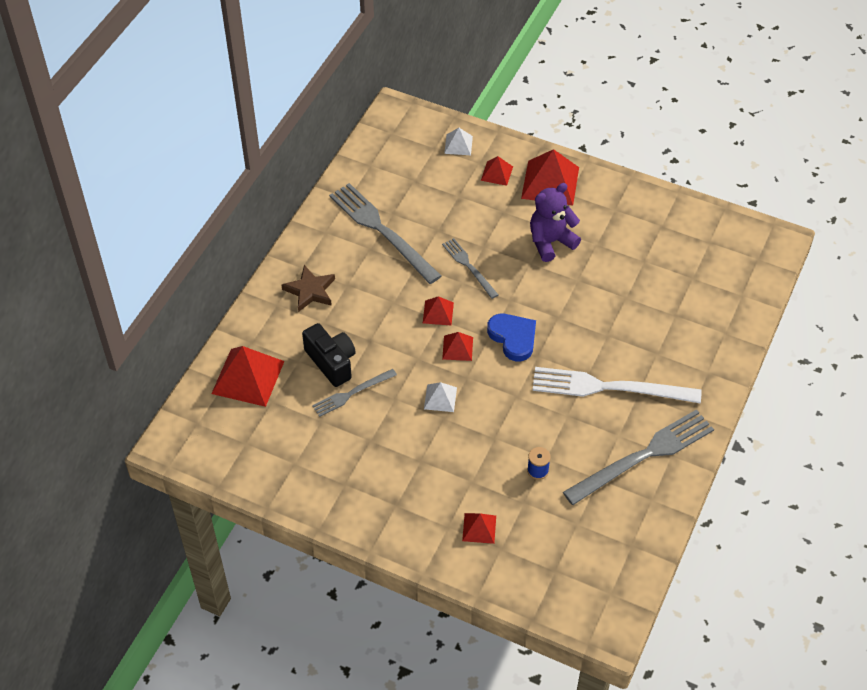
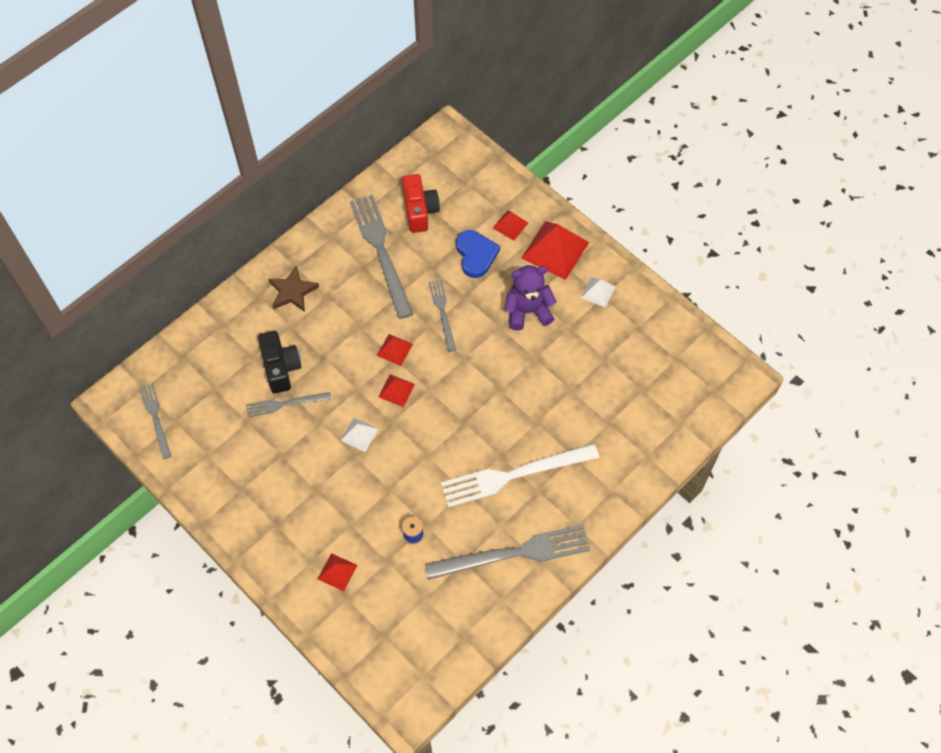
camera: 20 degrees right, 10 degrees up
red pyramid [211,346,284,407] -> none
white pyramid [444,128,473,155] -> white pyramid moved to [581,277,616,308]
blue heart [487,314,536,361] -> blue heart moved to [456,230,500,278]
white fork [532,367,701,404] -> white fork turned 45 degrees counterclockwise [441,443,599,508]
none -> grey fork [139,383,171,459]
none -> red camera [402,174,440,233]

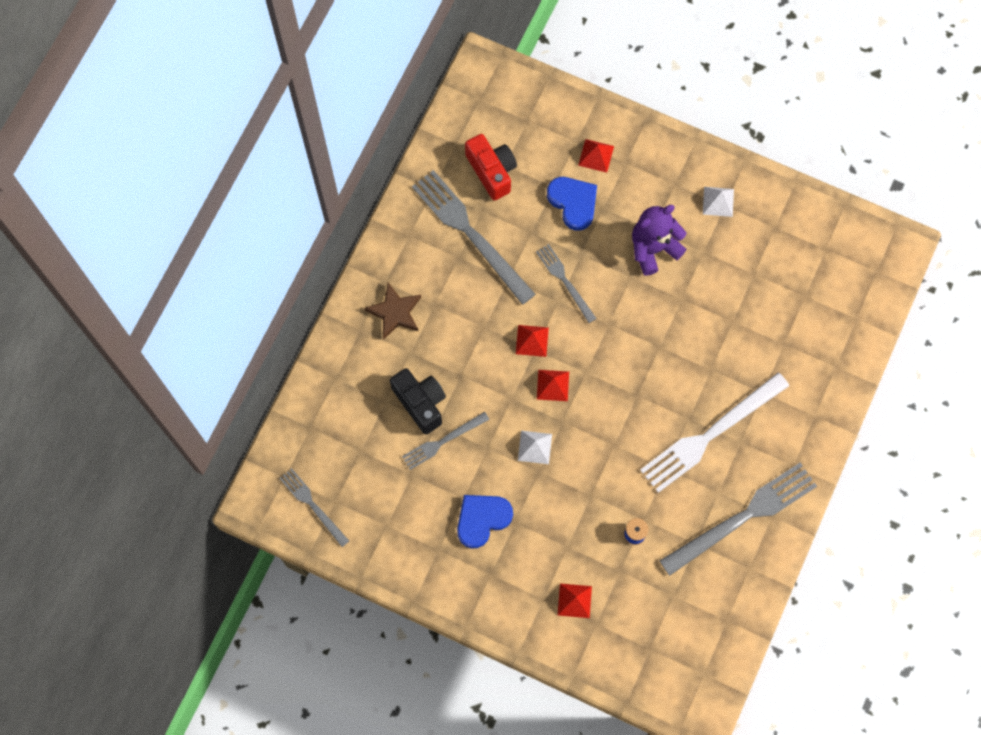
camera: 20 degrees left, 10 degrees up
red pyramid [521,221,589,280] -> none
none -> blue heart [457,495,513,549]

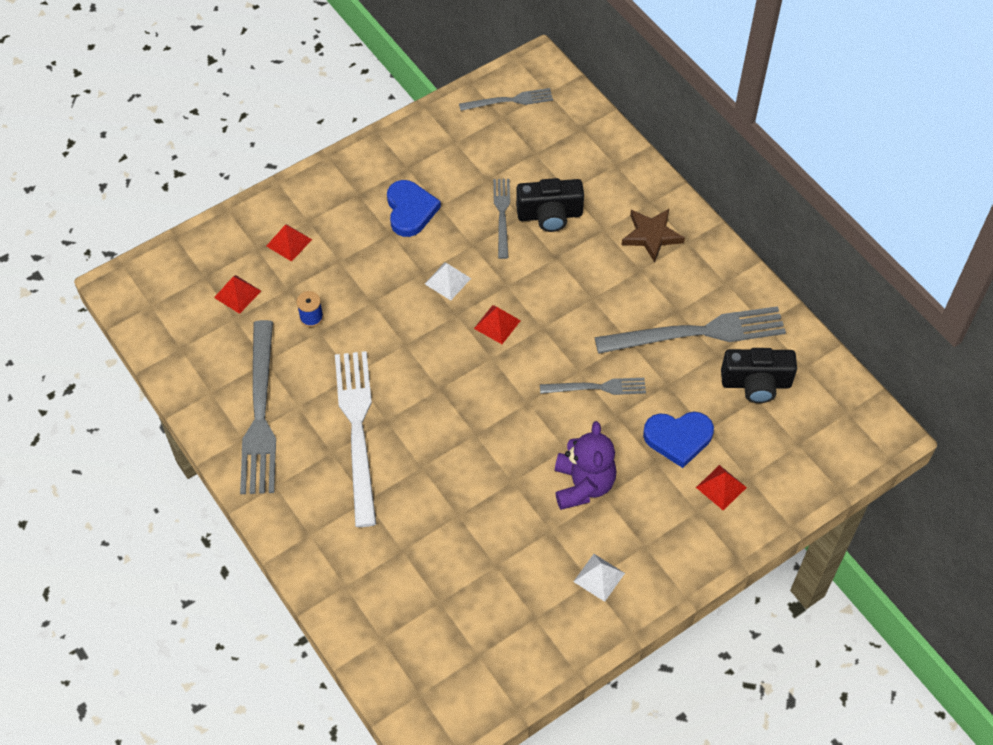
camera: 120 degrees right, 15 degrees down
red camera [465,134,517,201] -> black camera [721,348,797,403]
red pyramid [516,325,549,357] -> red pyramid moved to [214,275,261,314]

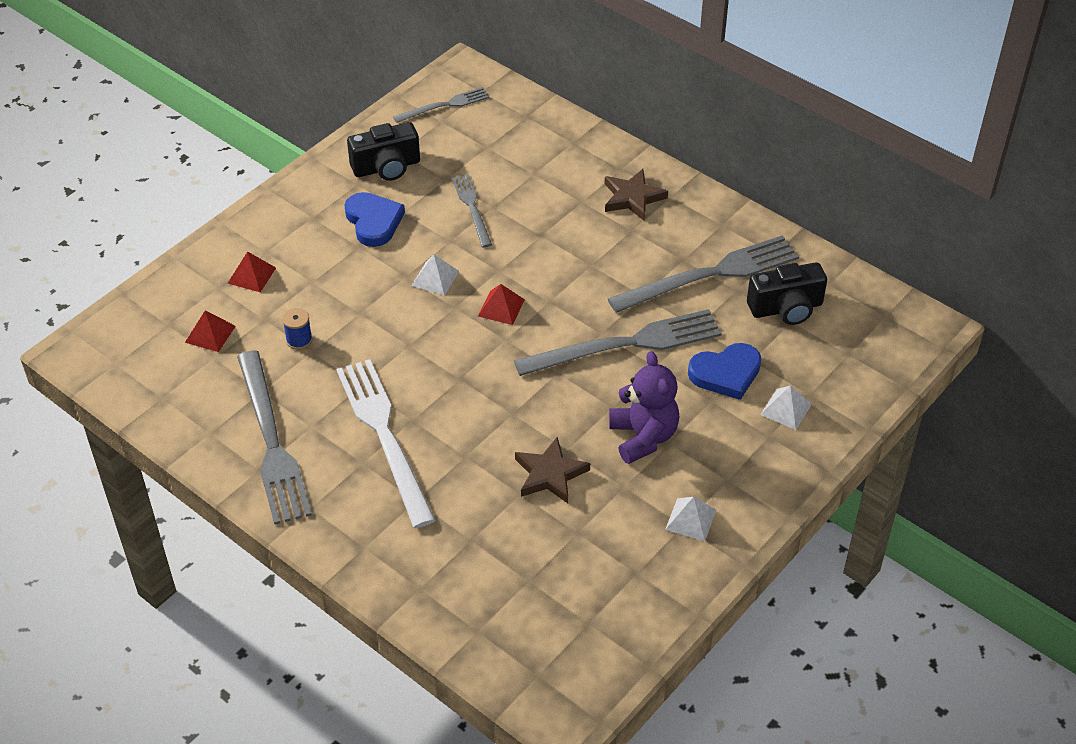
camera: 15 degrees left, 10 degrees down
black camera [516,178,584,232] -> black camera moved to [347,122,420,181]
grey fork [540,378,646,395] -> grey fork [514,309,722,376], size x1.84
red pyramid [696,465,747,511] -> white pyramid [760,386,812,430]
none -> brown star [515,437,590,503]

